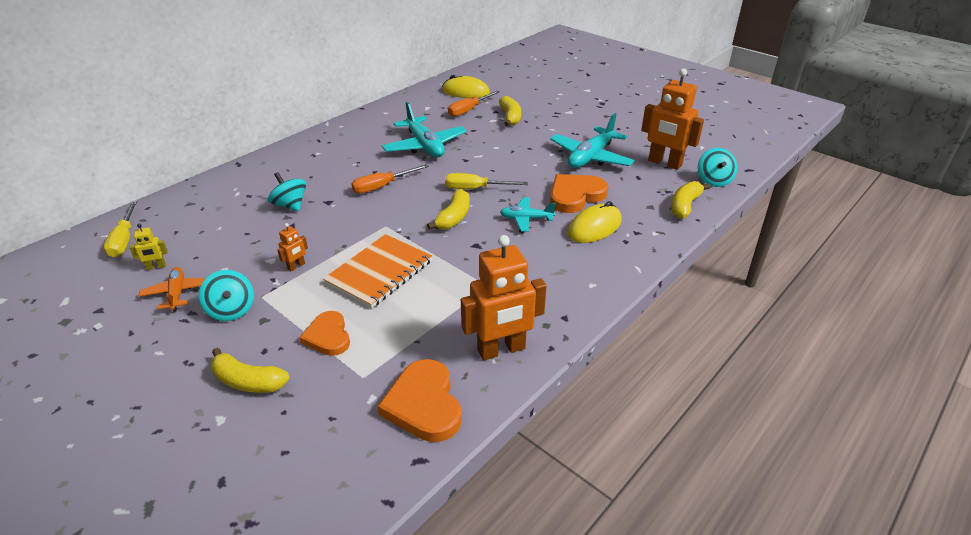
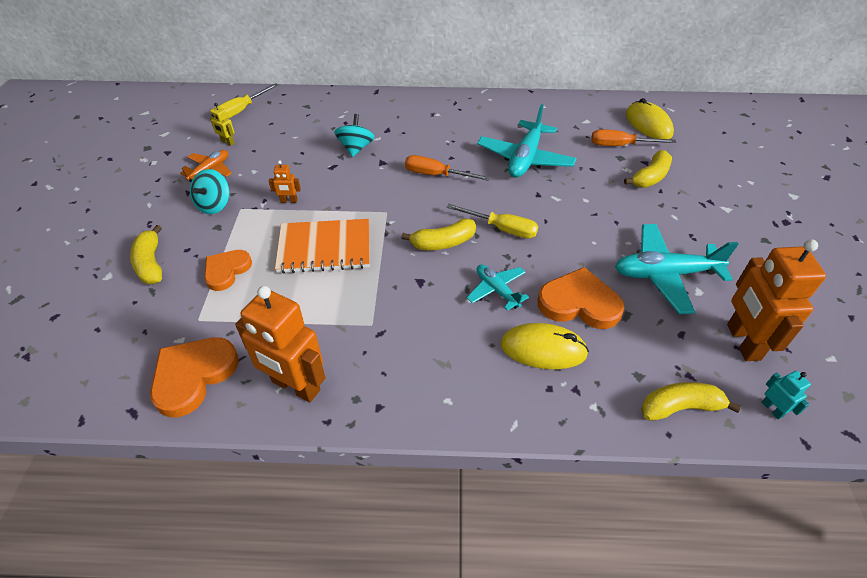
camera: 50 degrees right, 10 degrees up
yellow screwdriver [445,173,528,189] -> yellow screwdriver turned 150 degrees clockwise [447,204,538,239]
turquoise spinning top [698,148,738,187] -> turquoise robot [761,371,811,419]

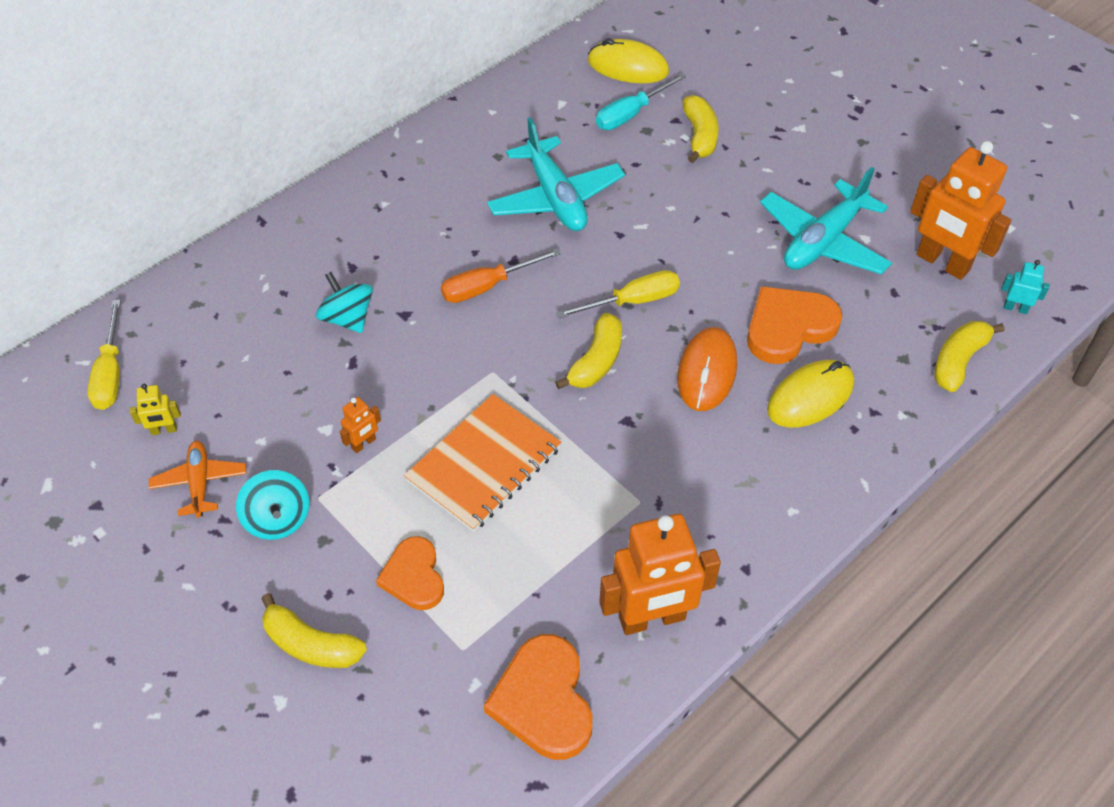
camera: 45 degrees left, 5 degrees up
turquoise plane [467,265,529,311] -> orange mouse [677,327,737,411]
orange screwdriver [591,129,676,146] -> turquoise screwdriver [596,73,686,130]

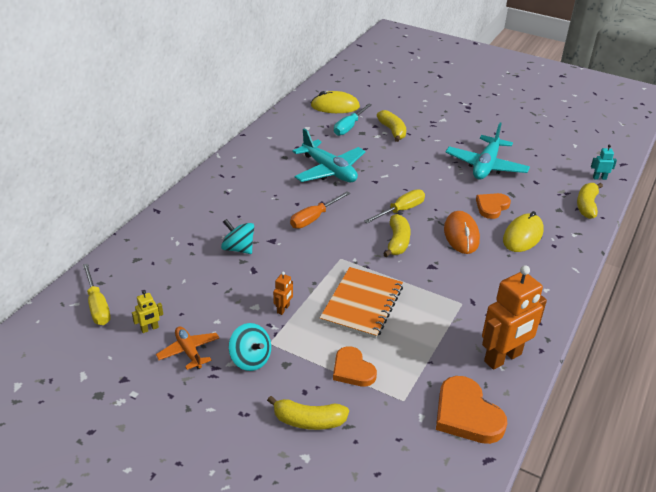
camera: 20 degrees left, 15 degrees down
orange heart [747,286,842,364] -> orange heart [476,193,511,219], size x0.66
orange robot [910,141,1011,280] -> none

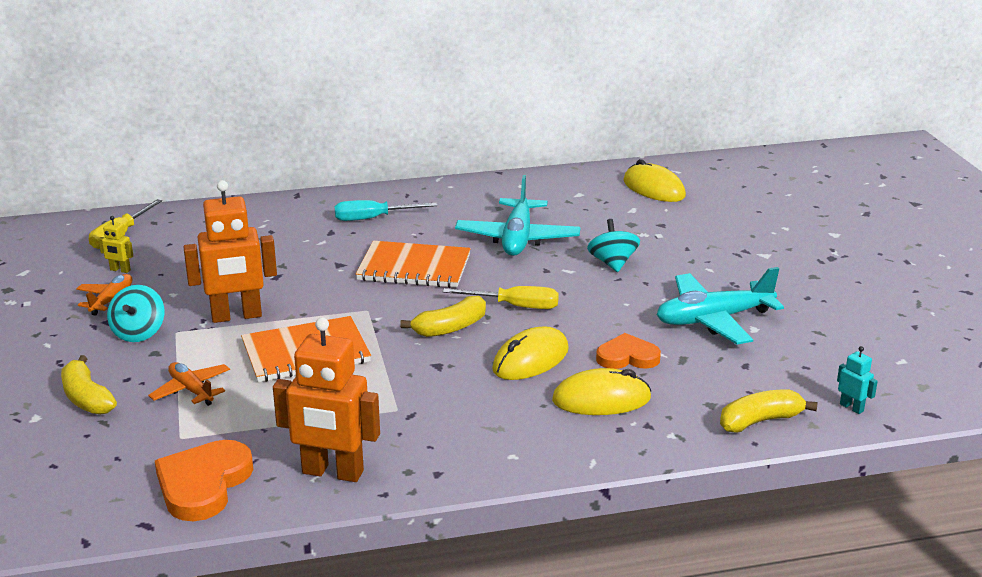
camera: 50 degrees right, 10 degrees down
turquoise spinning top [221,219,254,254] -> turquoise spinning top moved to [587,219,640,272]
orange robot [273,272,293,315] -> orange robot [183,180,277,323], size x2.31
orange screwdriver [290,191,350,229] -> orange notebook [356,241,471,288]
orange heart [333,346,377,387] -> orange plane [148,362,230,406]
turquoise screwdriver [334,103,372,136] -> turquoise screwdriver moved to [335,200,438,221]
yellow banana [377,110,406,142] -> none
orange mouse [444,211,480,254] -> yellow mouse [492,326,569,380]

